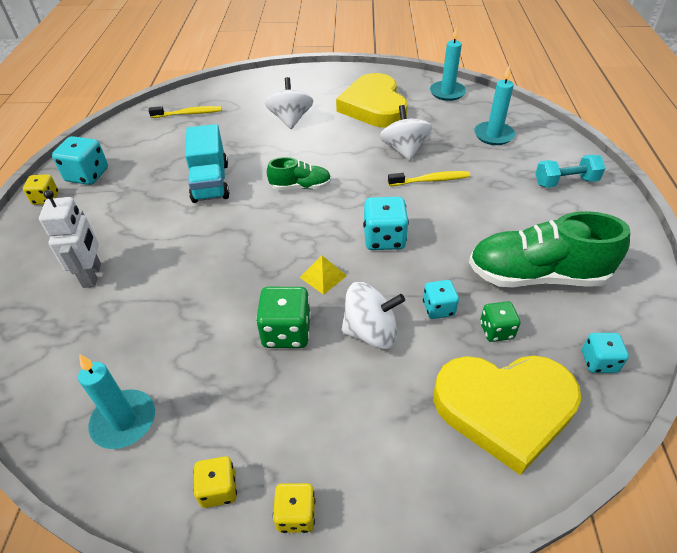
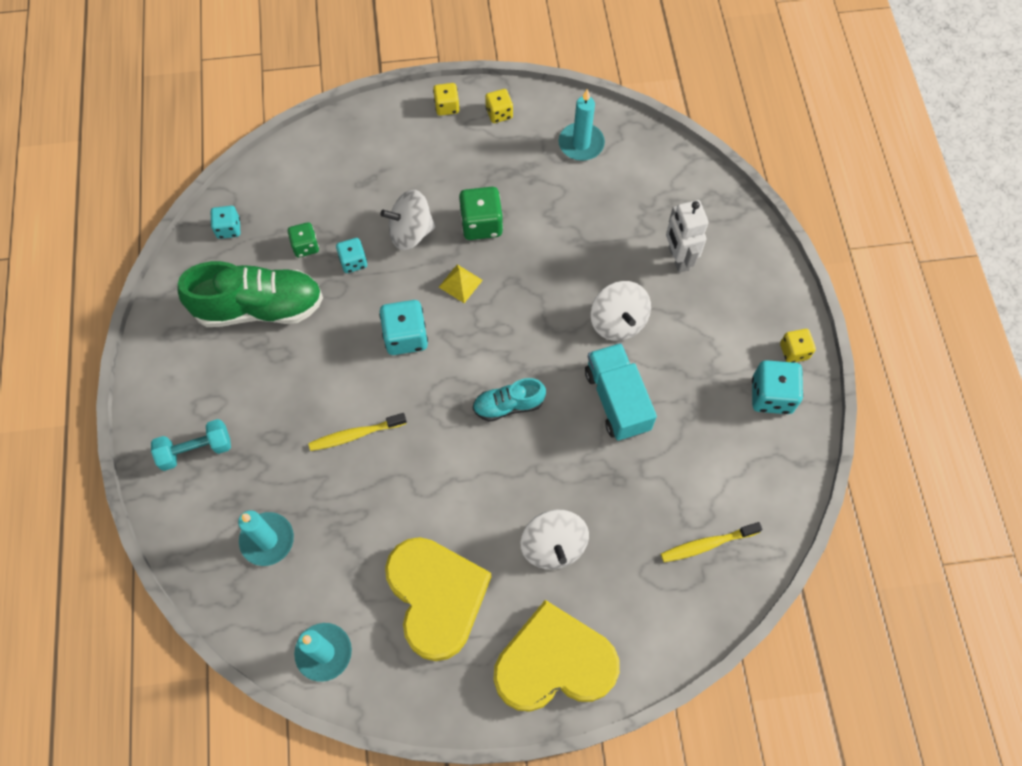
camera: 170 degrees right, 20 degrees up
green shoe [267,157,331,190] -> turquoise shoe [473,378,546,421]
white spinning top [380,105,432,161] -> white spinning top moved to [591,281,651,341]
yellow heart [433,355,581,475] -> yellow heart moved to [494,600,620,712]

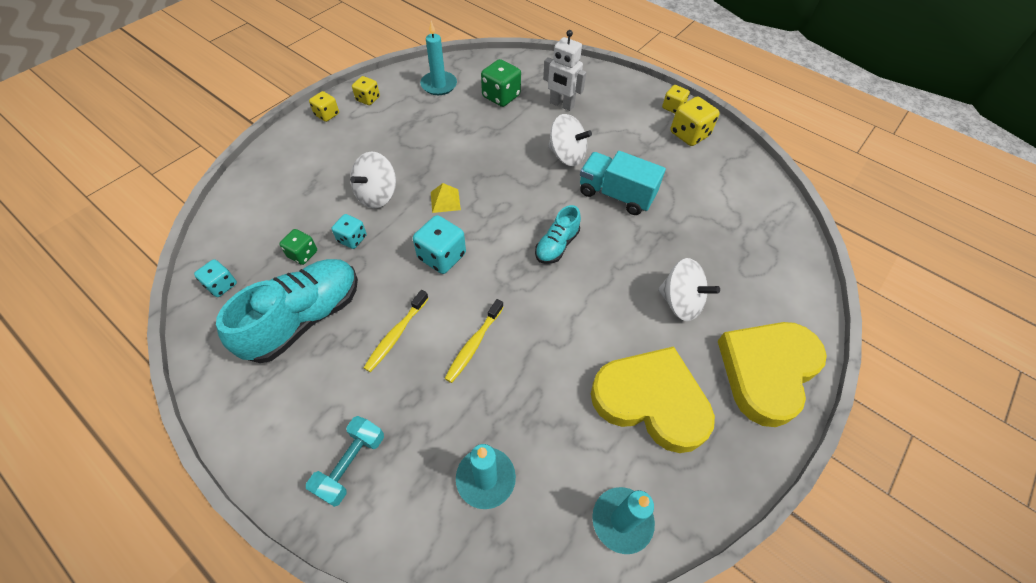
camera: 45 degrees left, 10 degrees down
green shoe [177,261,323,327] -> turquoise shoe [216,259,358,363]
green dice [459,187,503,240] -> green dice moved to [481,59,521,107]
yellow toothbrush [661,522,762,562] -> yellow toothbrush moved to [364,290,429,372]
turquoise dice [752,360,803,414] -> yellow dice [670,97,720,146]

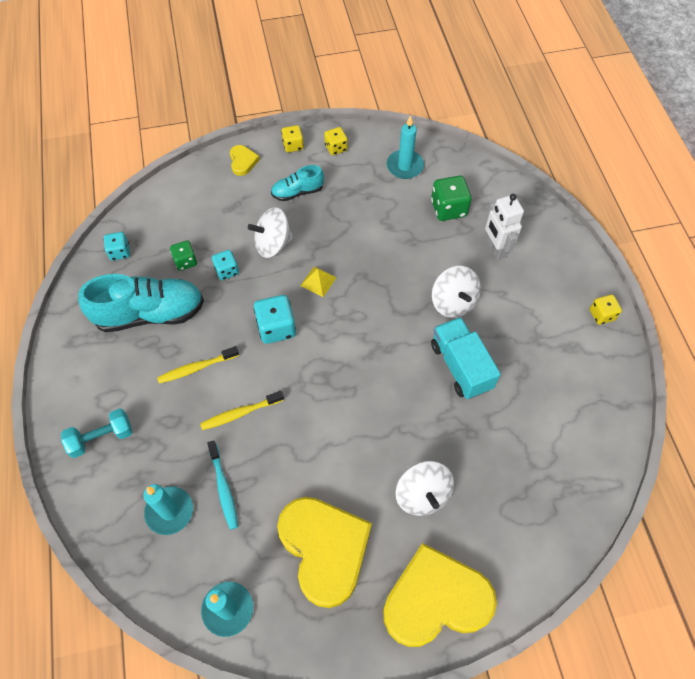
camera: 40 degrees right, 5 degrees up
turquoise shoe [535,205,581,264] -> turquoise shoe moved to [271,165,324,201]
yellow dice [670,97,720,146] -> none
none -> turquoise toothbrush [207,440,238,530]
none -> yellow heart [230,145,260,176]

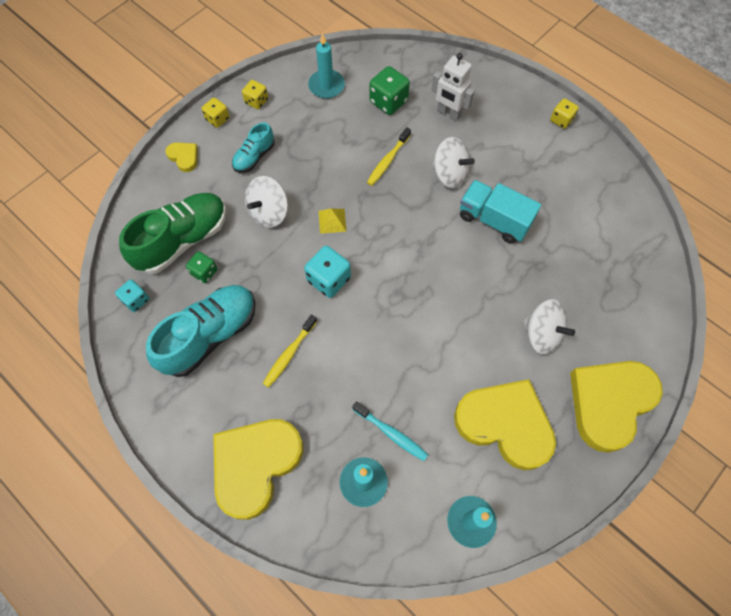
camera: 35 degrees left, 5 degrees up
turquoise dumbbell [61,408,132,458] -> yellow heart [213,419,303,520]
yellow toothbrush [200,391,284,430] -> yellow toothbrush moved to [367,127,411,186]
turquoise dice [212,250,239,280] -> none
none -> green shoe [119,193,226,274]

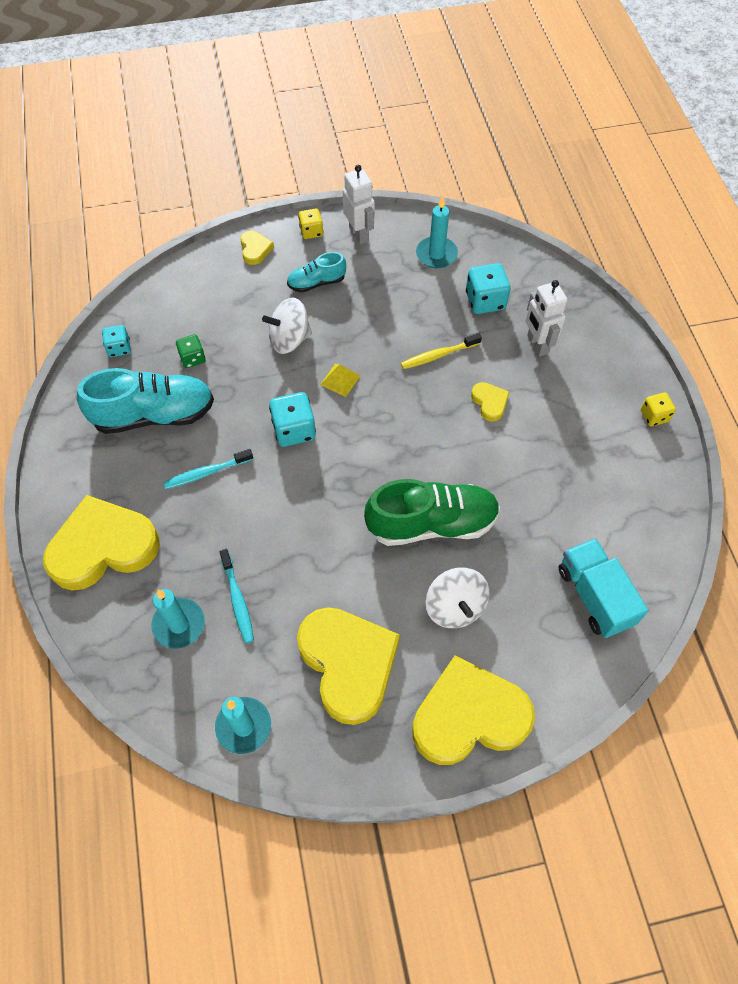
camera: 35 degrees right, 5 degrees down
green shoe [119,193,226,274] -> green shoe moved to [364,479,500,546]
yellow dice [242,80,268,109] -> white robot [343,165,375,245]
yellow toothbrush [263,314,317,388] -> turquoise toothbrush [163,449,253,489]
green dice [369,66,410,115] -> turquoise dice [466,263,510,314]
white spinning top [432,137,475,188] -> yellow heart [471,382,509,422]
turquoise truck [460,180,541,244] -> turquoise truck moved to [558,538,648,638]

